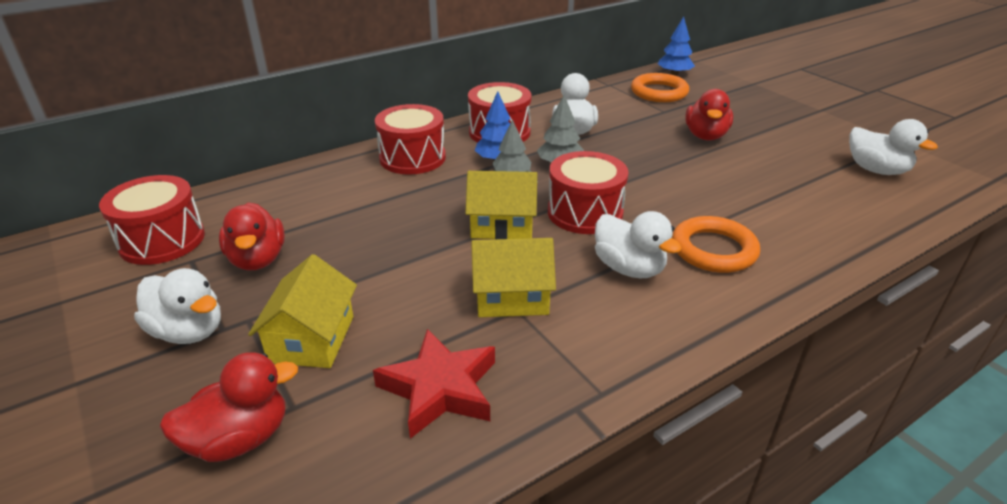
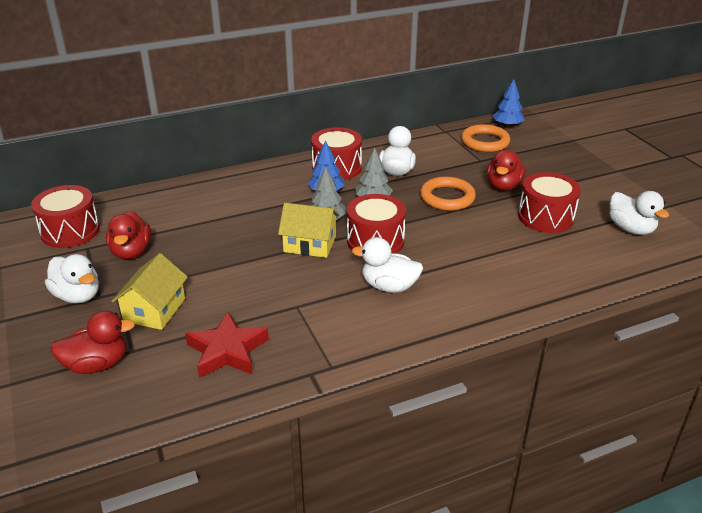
camera: 10 degrees right, 0 degrees up
red drum [375,104,446,175] -> red drum moved to [518,172,581,233]
yellow house [471,238,556,317] -> none
white duck [595,211,682,278] -> white duck turned 135 degrees clockwise [352,237,423,293]
orange ring [672,216,760,273] -> orange ring moved to [420,177,476,211]

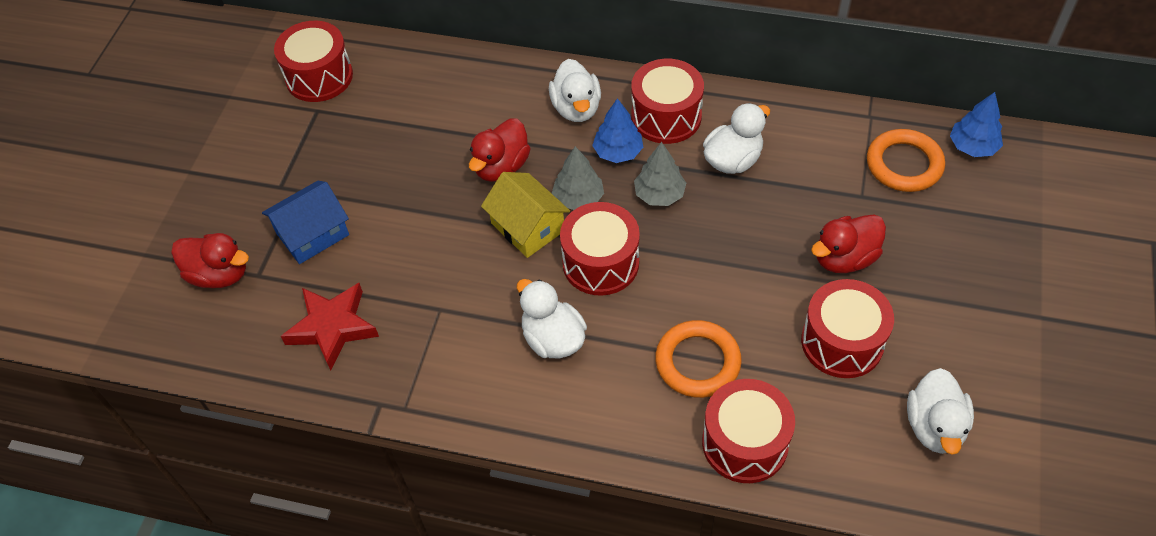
camera: 40 degrees right, 20 degrees up
white duck [45,254,99,304] -> white duck moved to [549,59,601,122]
red duck [106,211,151,259] -> red duck moved to [469,118,531,182]
yellow house [112,253,188,330] -> blue house [262,181,349,264]
orange ring [420,177,476,211] -> orange ring moved to [655,320,742,398]
none -> red drum [702,379,795,483]

